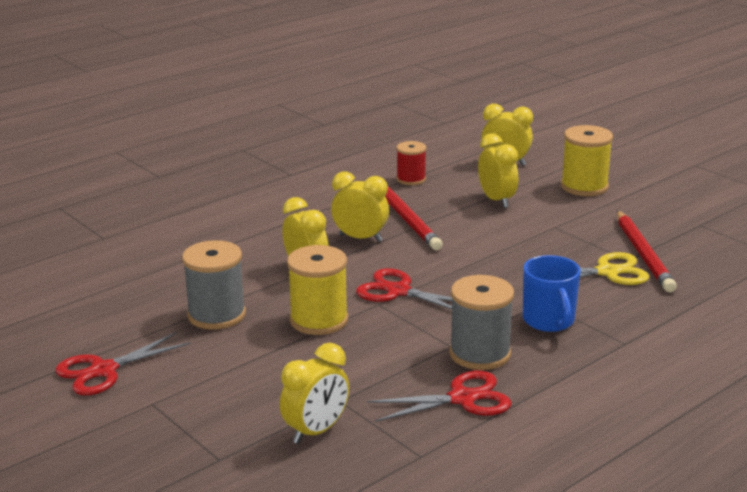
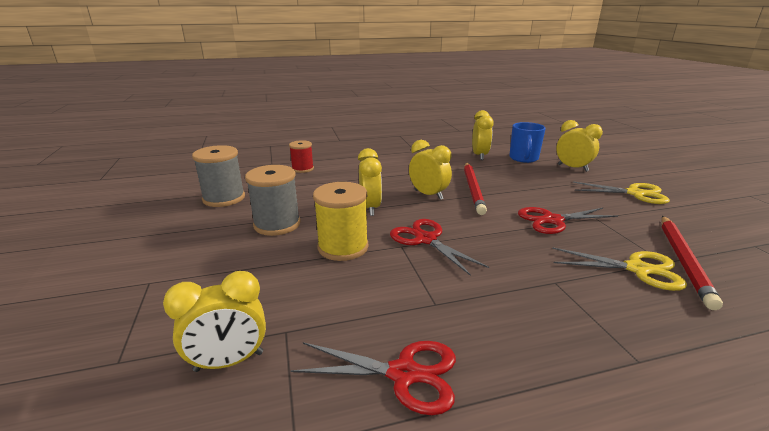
camera: 25 degrees right, 0 degrees up
red scissors [55,332,191,395] -> red scissors moved to [518,207,618,234]
red spool [397,141,426,185] -> red spool moved to [289,140,314,173]
grey spool [449,275,514,370] -> grey spool moved to [192,145,245,207]
yellow clock [478,133,518,208] -> yellow clock moved to [472,110,494,160]
blue mug [523,255,581,332] -> blue mug moved to [509,122,546,163]
yellow spool [561,125,613,196] -> yellow scissors [573,182,670,204]

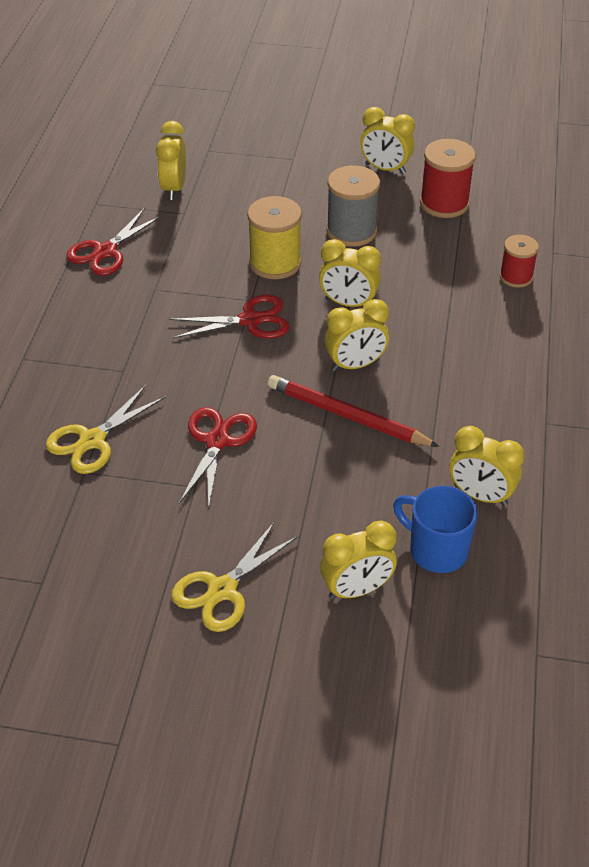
camera: 115 degrees right, 20 degrees up
grey spool [192,145,245,207] -> red spool [420,139,476,218]
red pencil [662,216,723,310] -> none
none -> yellow clock [360,107,415,174]

